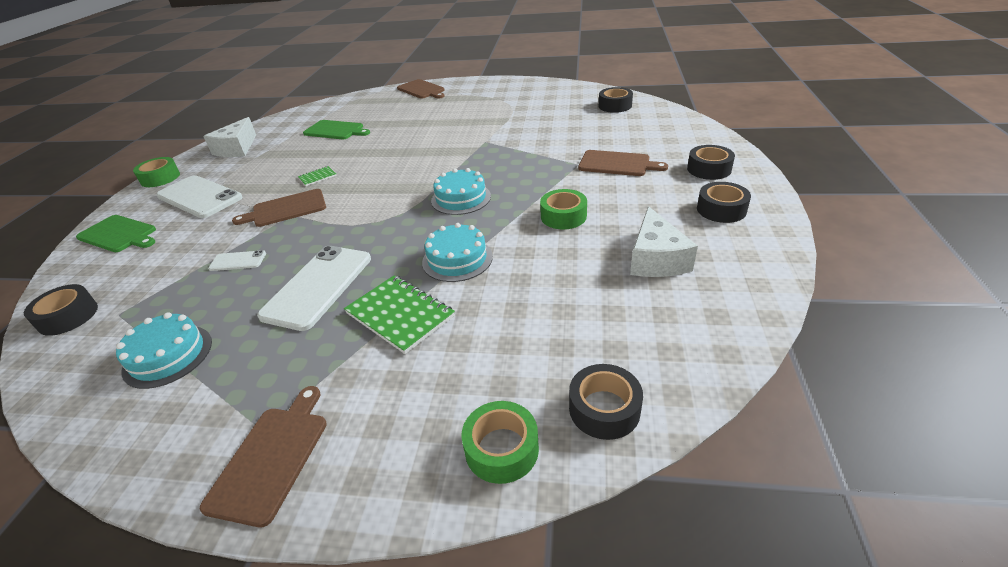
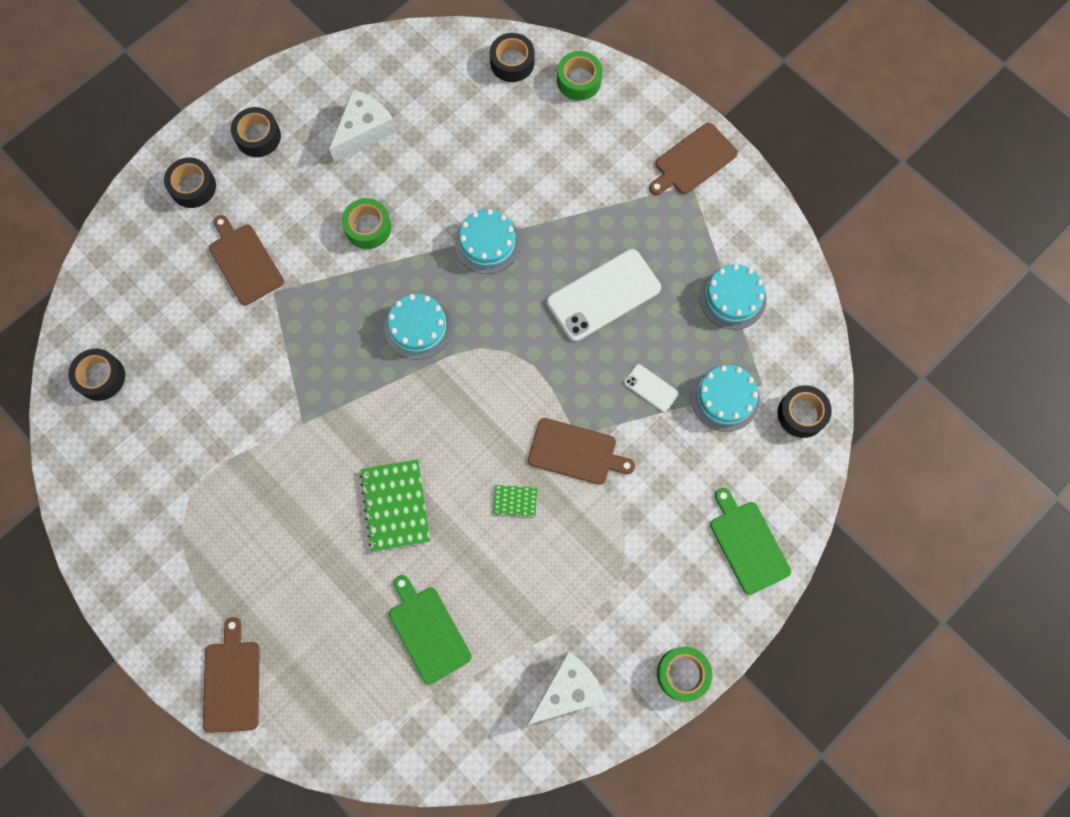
camera: 145 degrees left, 35 degrees up
white phone [156,175,242,218] -> none
green notebook [344,276,455,354] -> green notebook moved to [359,459,430,552]
none -> turquoise cake [691,365,760,432]

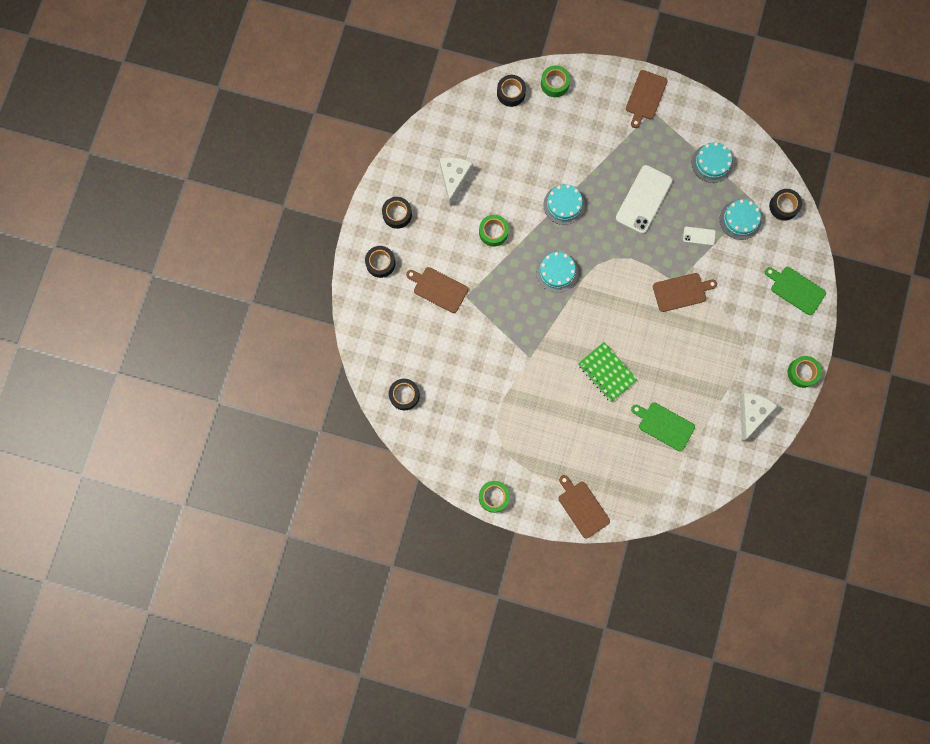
camera: 30 degrees left, 5 degrees up
green notebook [493,485,537,517] -> none
none -> green tape [479,481,510,513]

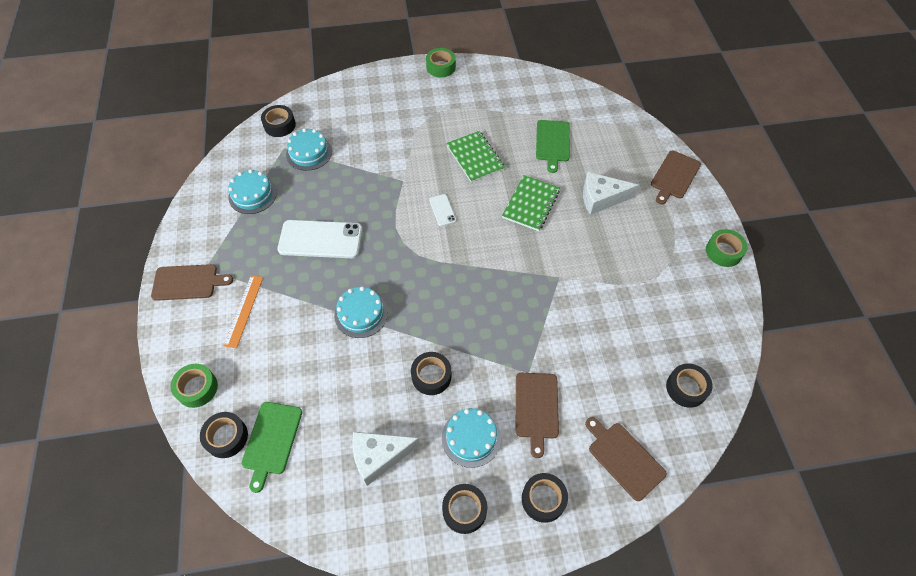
camera: 115 degrees left, 20 degrees down
green tape [479,215,509,247] -> black tape [411,352,451,395]
turquoise cake [536,252,578,293] -> turquoise cake moved to [442,408,501,468]
brown cutting board [653,273,717,312] -> brown cutting board moved to [585,417,667,501]
white phone [683,227,716,245] -> white phone moved to [429,194,456,226]
white cheese [740,393,777,441] -> white cheese moved to [583,172,639,215]
green cutting board [765,267,826,315] -> green cutting board moved to [241,402,302,493]
none -> orange ruler [224,275,263,348]
none -> green notebook [446,131,505,183]

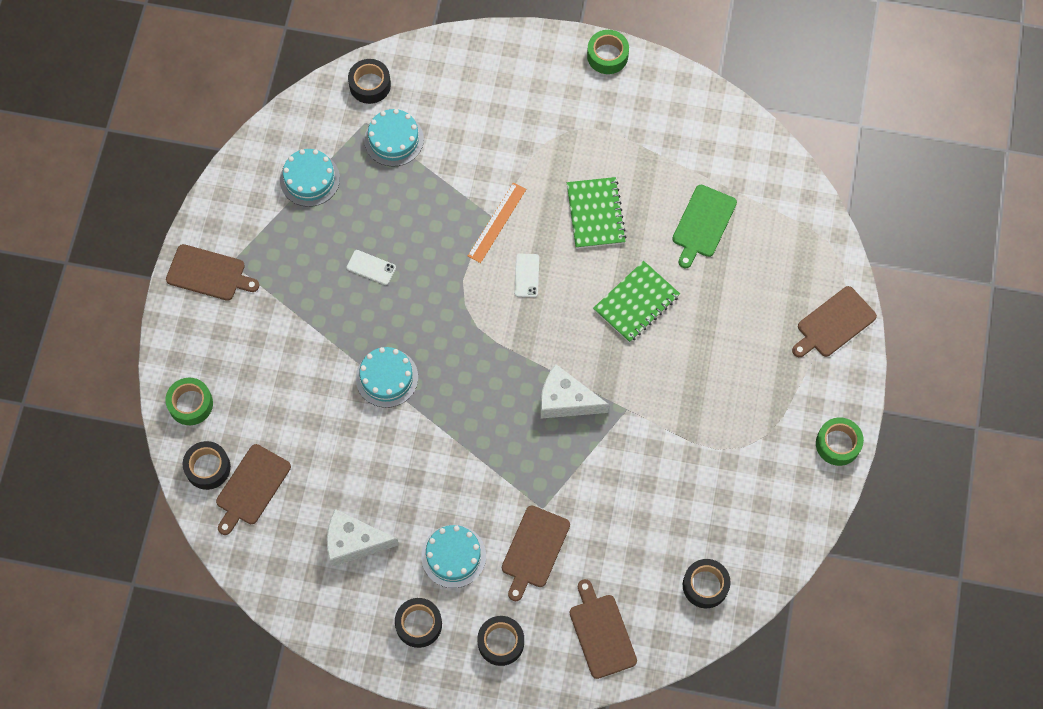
camera: 20 degrees right, 10 degrees up
orange ruler [224,275,263,348] -> orange ruler moved to [468,182,526,263]
green cutting board [241,402,302,493] -> brown cutting board [216,444,291,535]
white phone [277,220,363,258] -> white phone [347,250,396,285], size x0.47
black tape [411,352,451,395] -> none
white cheese [583,172,639,215] -> white cheese moved to [540,364,609,419]

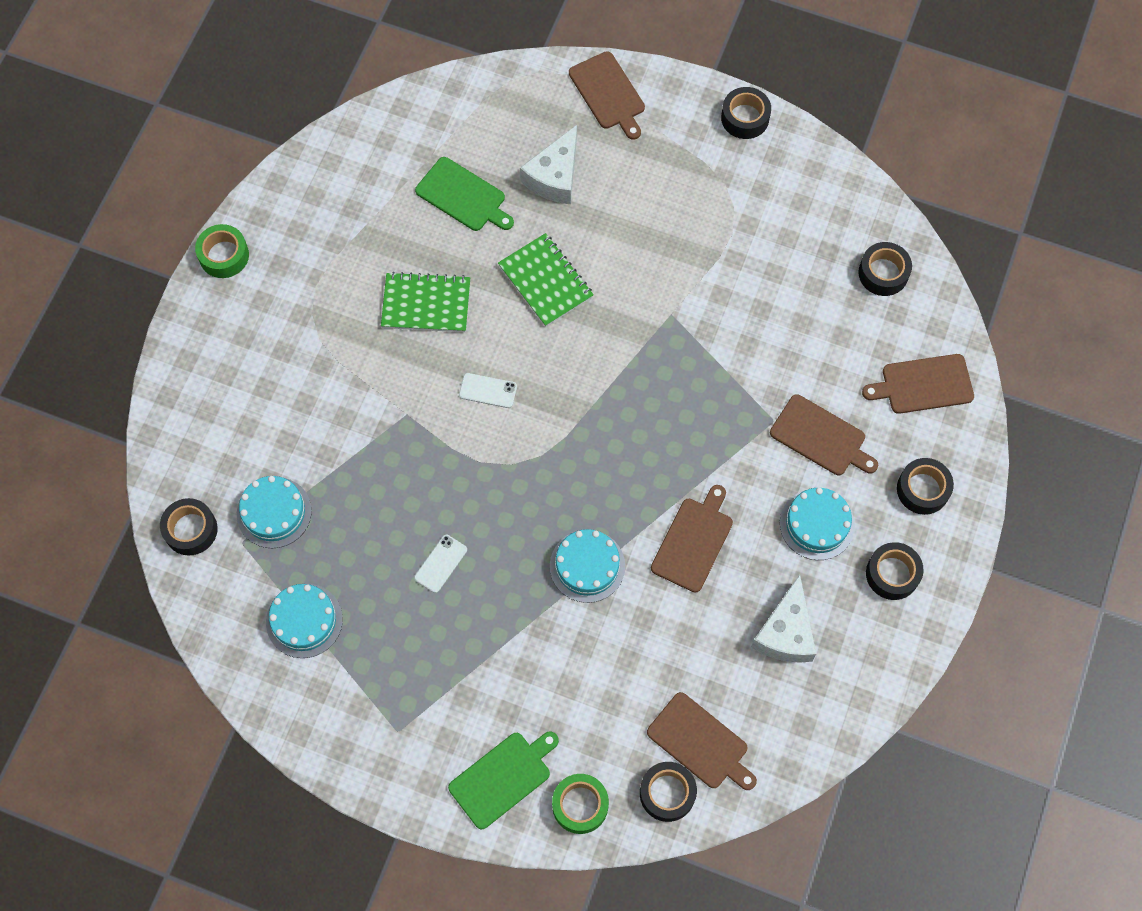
camera: 80 degrees left, 0 degrees up
brown cutting board [166,244,259,301] -> brown cutting board moved to [651,485,733,592]
orange ruler [468,182,526,263] -> none
white cheese [540,364,609,419] -> white cheese moved to [520,125,577,204]
green tape [816,418,864,466] -> black tape [721,87,771,139]
none -> green cutting board [448,731,559,829]

